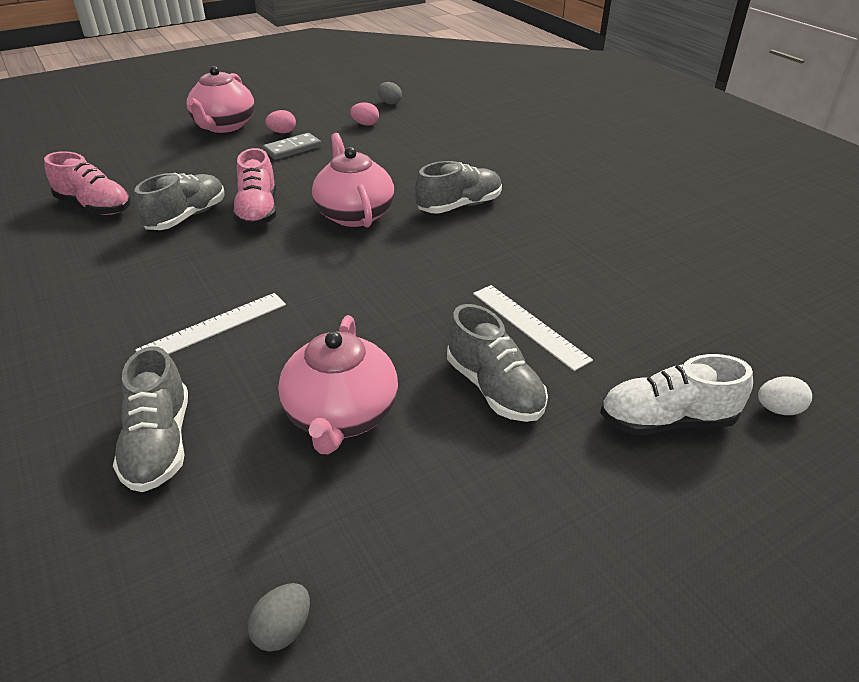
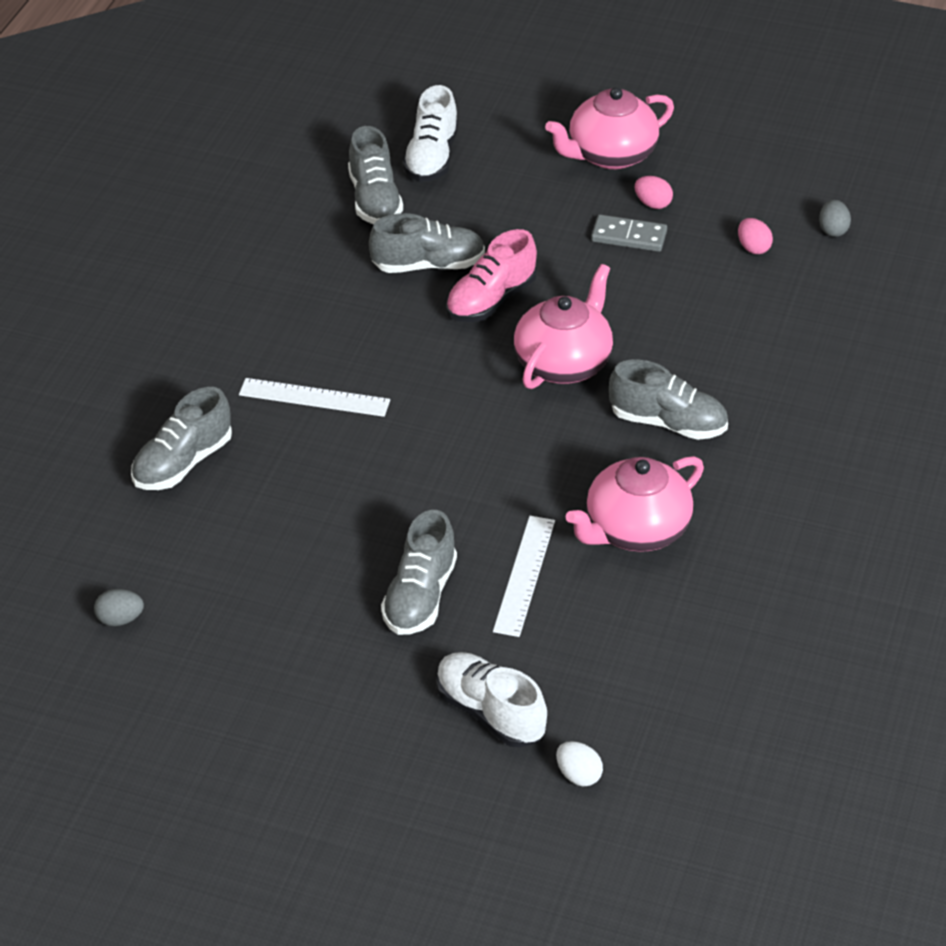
camera: 50 degrees right, 5 degrees up
pink shoe [44,151,131,215] -> grey shoe [348,126,403,224]
pink teapot [278,315,398,454] -> pink teapot moved to [566,456,704,552]
none -> white shoe [403,85,458,182]

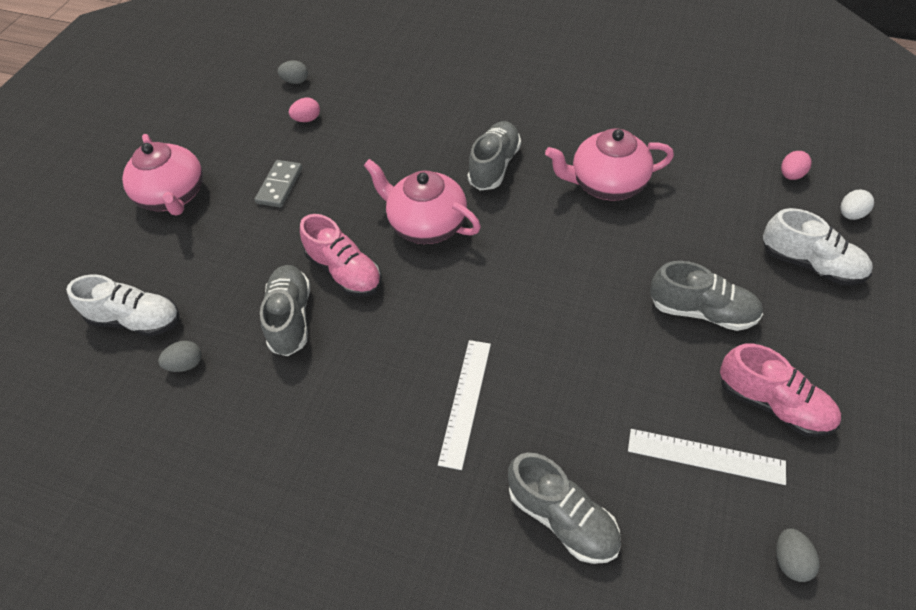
camera: 85 degrees left, 10 degrees up
grey shoe [348,126,403,224] -> grey egg [158,341,201,372]
white shoe [436,652,547,748] -> white shoe turned 105 degrees counterclockwise [763,208,873,285]
white ruler [493,516,555,637] -> white ruler moved to [628,429,786,485]
pink teapot [566,456,704,552] -> pink teapot turned 120 degrees clockwise [545,129,674,201]
pink egg [635,176,673,209] -> pink egg moved to [781,151,812,180]
none -> pink shoe [720,343,841,437]

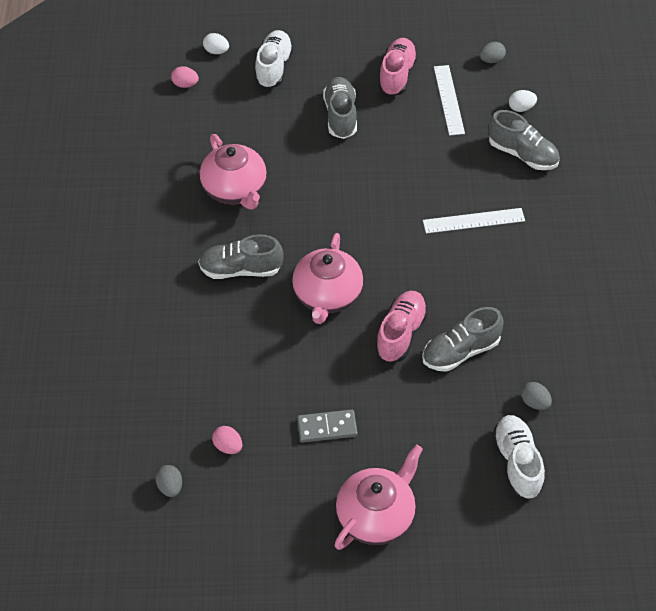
camera: 115 degrees left, 0 degrees up
grey shoe [508,453,621,564] -> grey shoe turned 105 degrees clockwise [488,110,560,170]
none -> white egg [509,90,537,112]

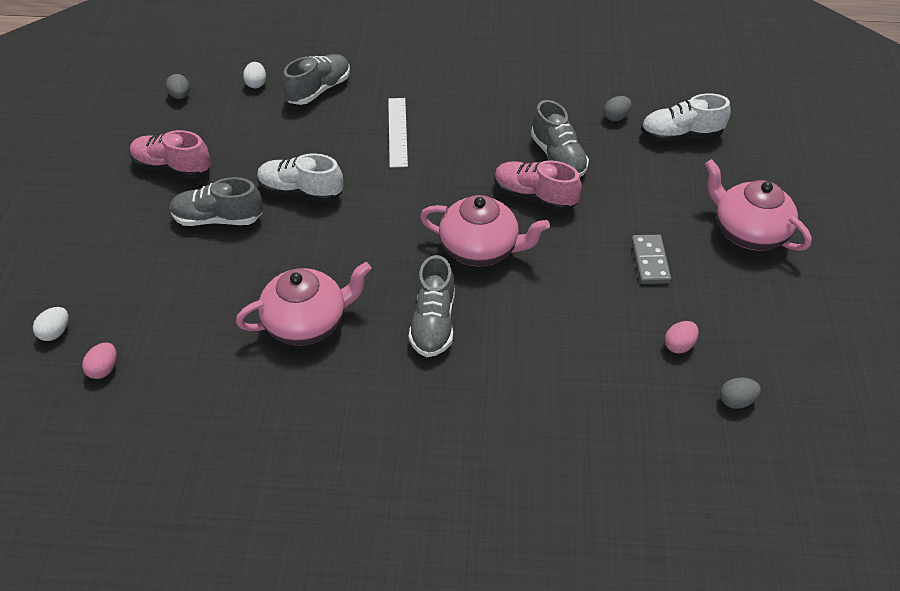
camera: 85 degrees left, 5 degrees down
white shoe [255,30,293,89] -> white shoe moved to [257,153,343,202]
white ruler [434,65,465,135] -> none

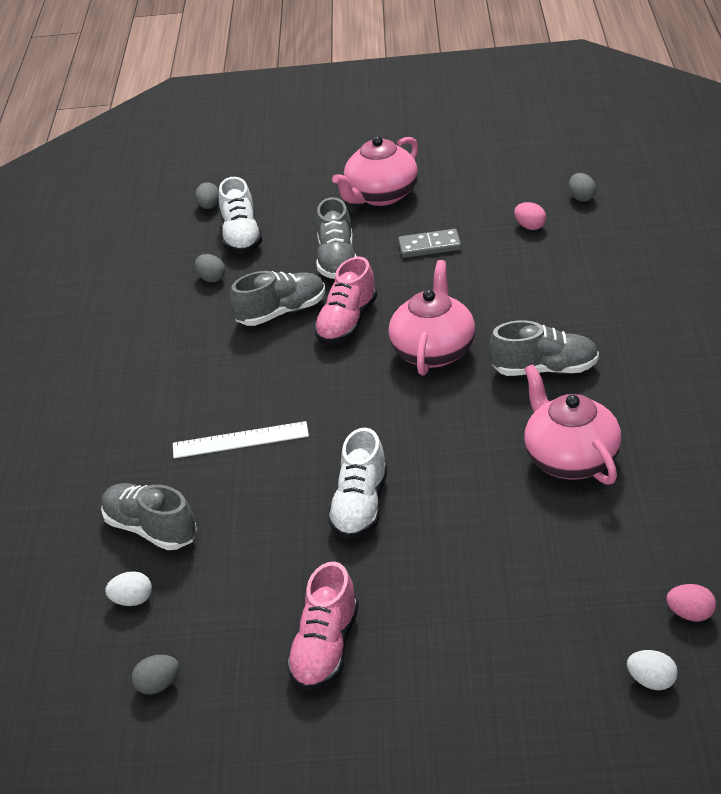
camera: 90 degrees left, 10 degrees down
grey shoe [170,177,263,226] -> grey shoe moved to [316,197,357,279]
none -> grey egg [195,182,219,209]

